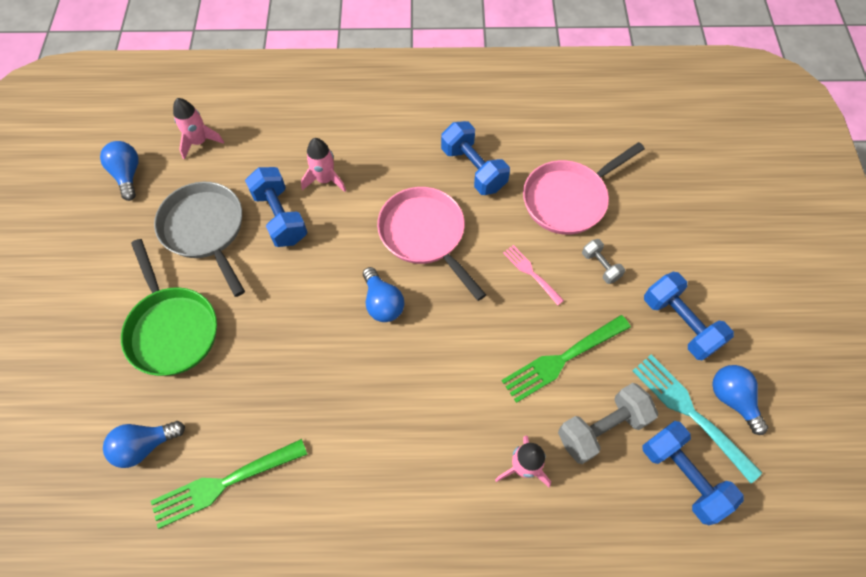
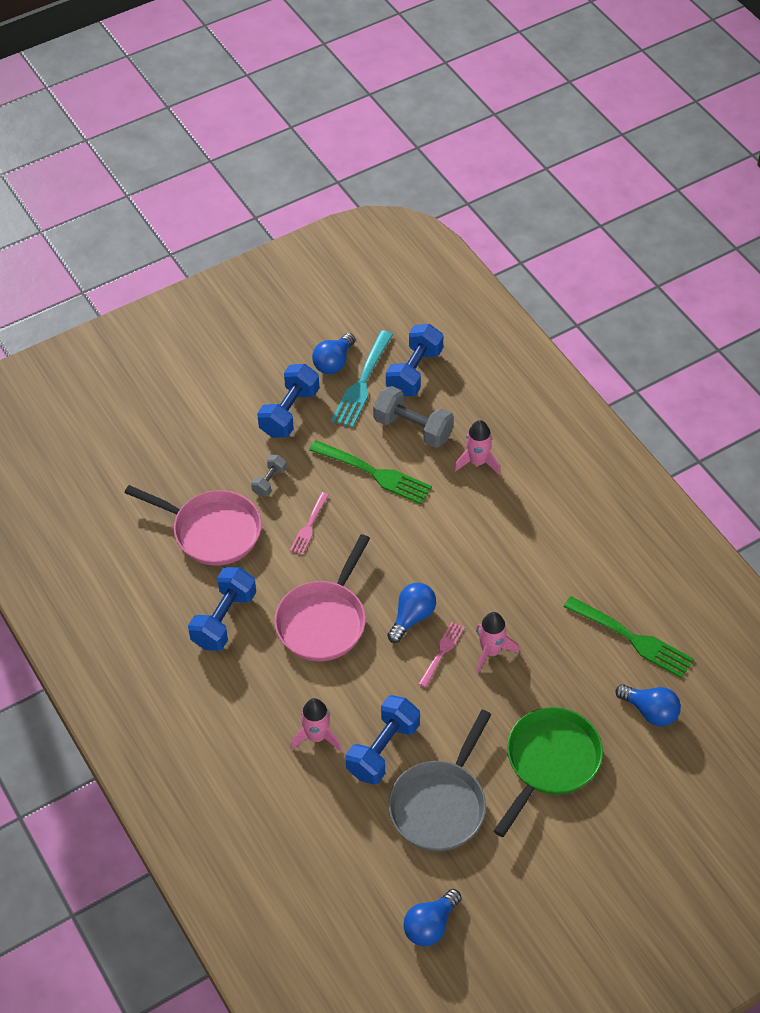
camera: 120 degrees left, 10 degrees down
pink rocket [173,98,224,159] -> pink rocket moved to [476,612,519,673]
none -> pink fork [419,622,465,688]

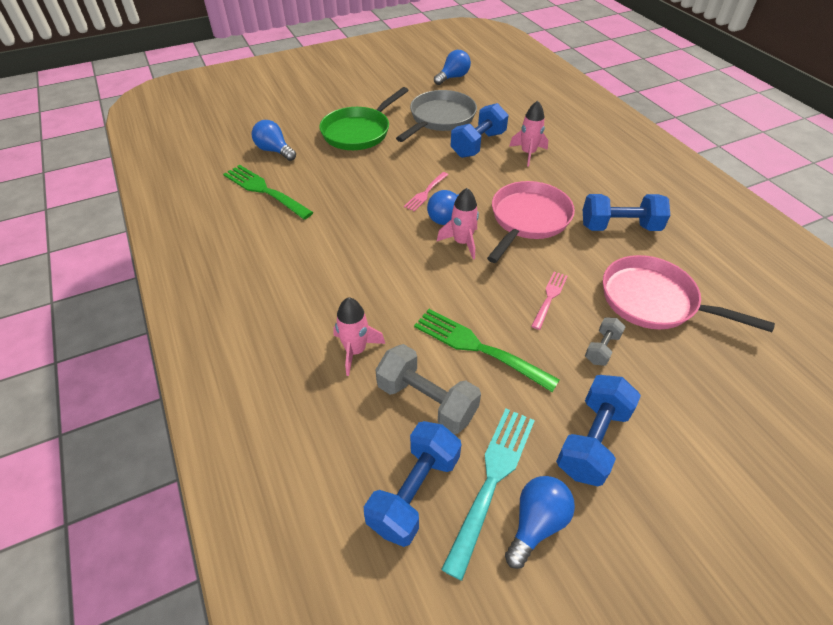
camera: 175 degrees left, 5 degrees down
blue dumbbell [188,567,256,651] -> blue dumbbell turned 60 degrees clockwise [583,194,670,231]
pink rocket [476,612,519,673] -> pink rocket moved to [437,188,479,259]

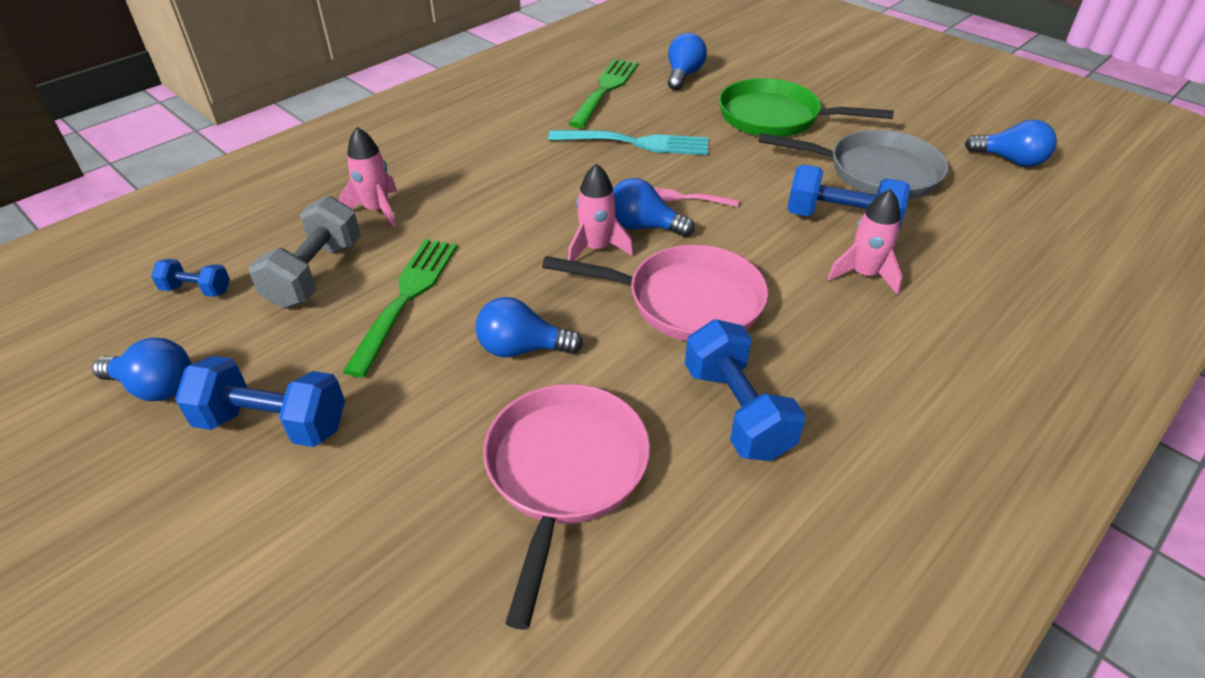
camera: 70 degrees right, 5 degrees down
blue dumbbell [364,421,461,547] -> blue dumbbell [151,259,230,297], size x0.55
turquoise fork [441,409,535,581] -> turquoise fork moved to [548,130,708,155]
pink fork [531,272,568,330] -> blue light bulb [475,297,583,357]
grey dumbbell [585,317,625,366] -> none

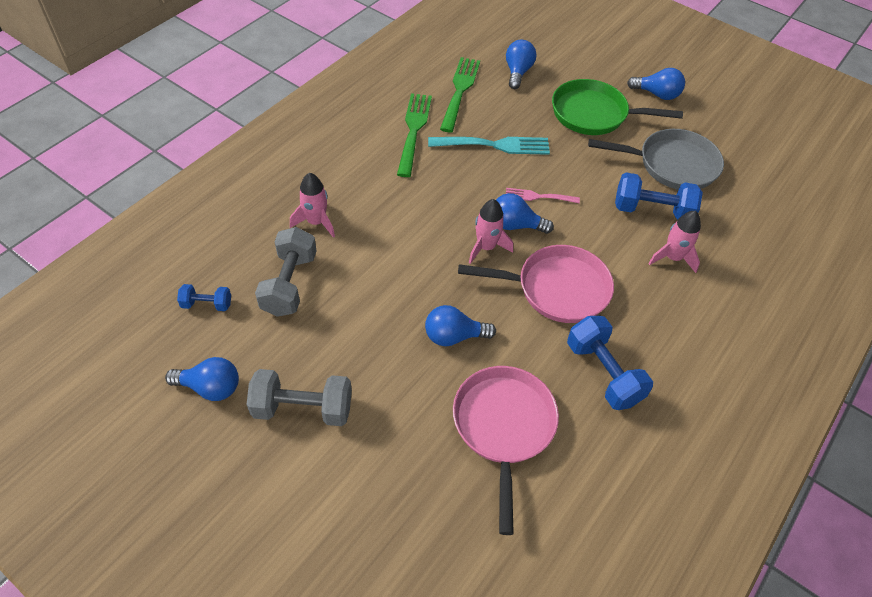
camera: 10 degrees left, 10 degrees up
blue dumbbell [175,356,345,447] -> grey dumbbell [247,369,352,426]
green fork [343,239,457,378] -> green fork moved to [397,93,432,177]
blue light bulb [965,120,1057,167] -> blue light bulb moved to [627,68,685,100]

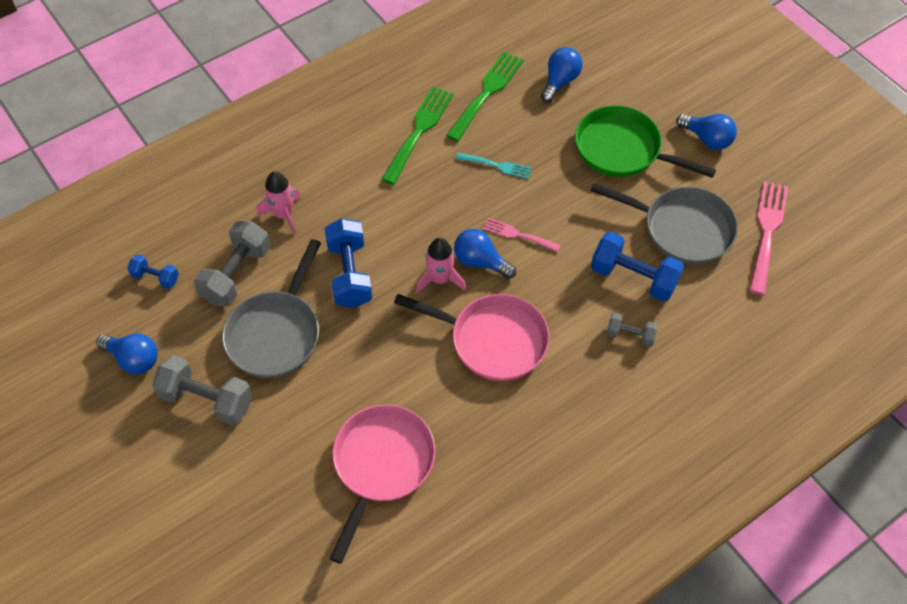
camera: 20 degrees right, 5 degrees up
blue light bulb [425,305,496,346] -> none
turquoise fork [428,137,550,155] -> turquoise fork [456,153,532,179], size x0.58
blue dumbbell [567,316,653,410] -> blue dumbbell moved to [325,218,372,308]
pink rocket [648,211,701,273] -> grey dumbbell [606,313,658,347]
none -> grey pan [222,239,321,378]
none -> pink fork [749,181,788,295]

